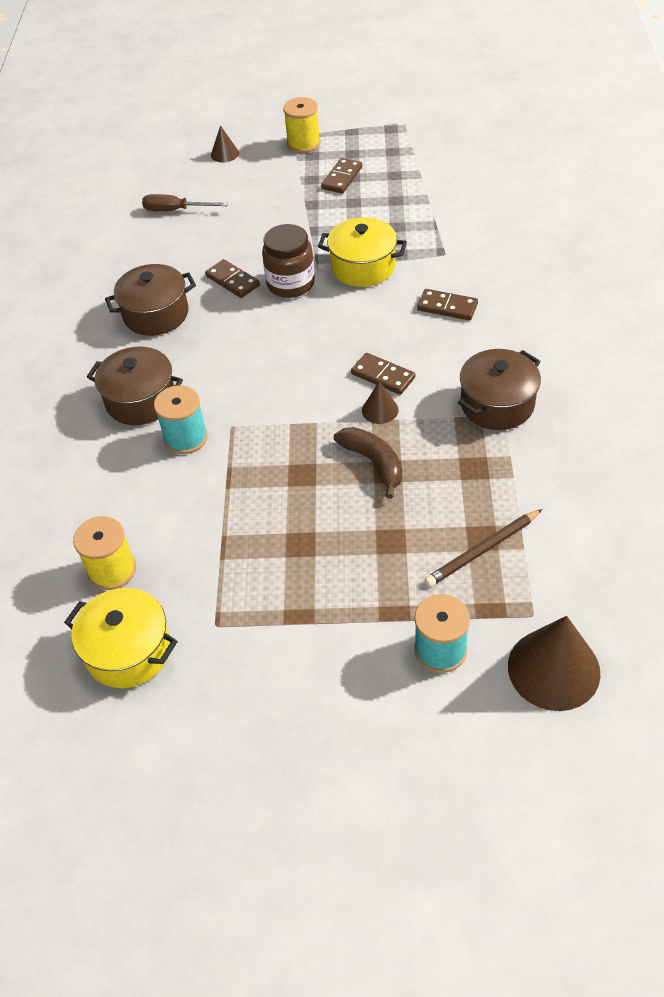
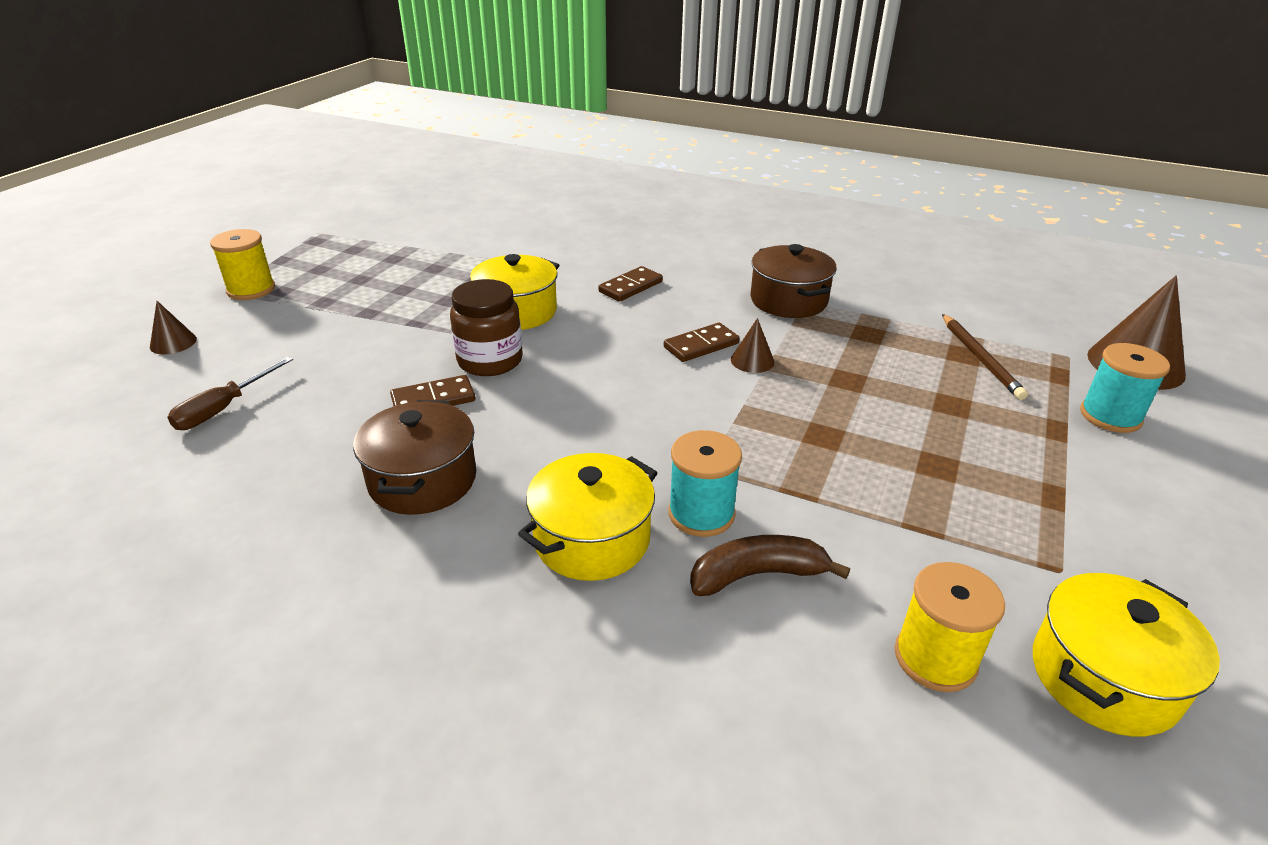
camera: 70 degrees left, 15 degrees down
brown pot [87,347,183,425] -> yellow pot [518,453,658,581]
brown domino [321,158,362,194] -> none
brown banana [334,427,402,499] -> brown banana moved to [690,535,850,596]

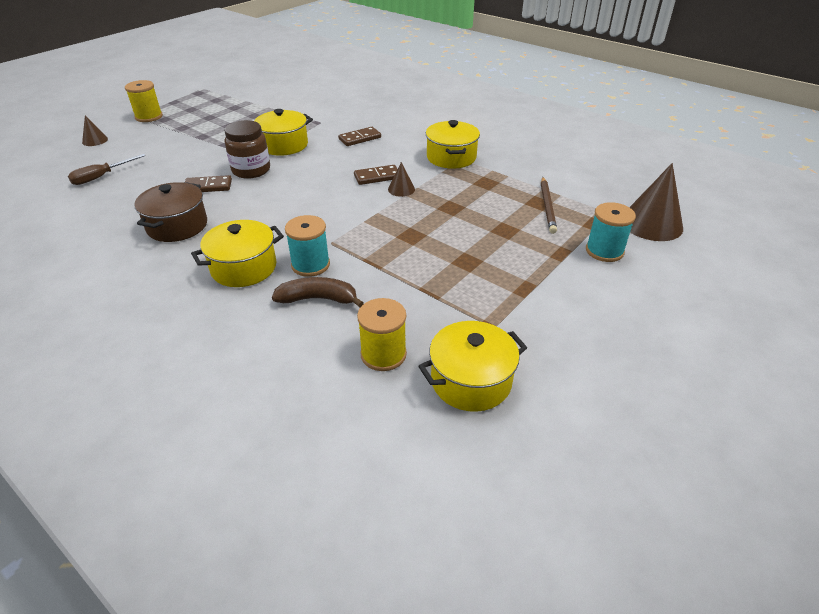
camera: 15 degrees right, 5 degrees up
brown pot [750,244,837,318] -> yellow pot [426,120,480,169]

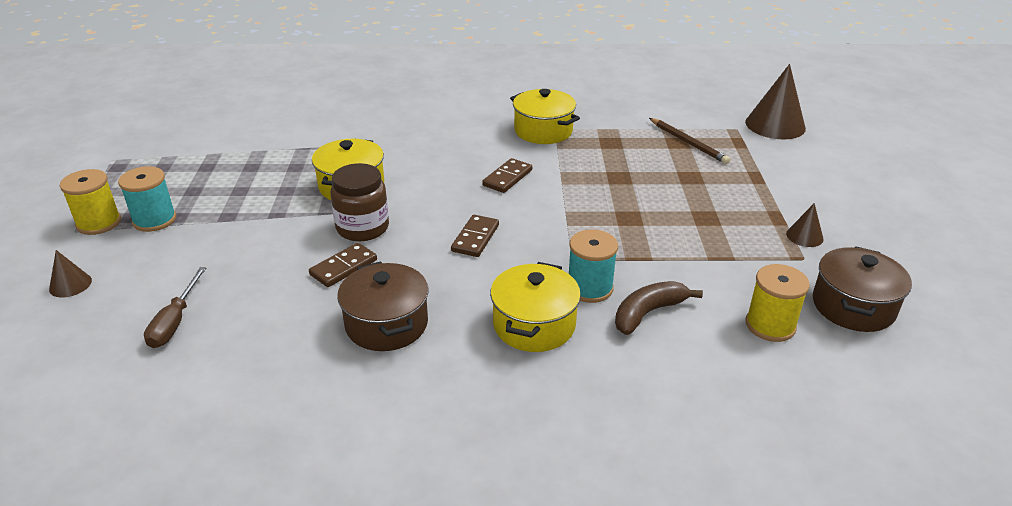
camera: 40 degrees left, 5 degrees down
brown domino [338,127,381,146] -> brown domino moved to [451,215,499,257]
brown cone [388,162,415,197] -> brown cone moved to [786,203,824,247]
yellow pot [418,321,527,412] -> brown pot [813,246,912,332]
turquoise spool [586,202,636,262] -> turquoise spool moved to [118,166,176,232]

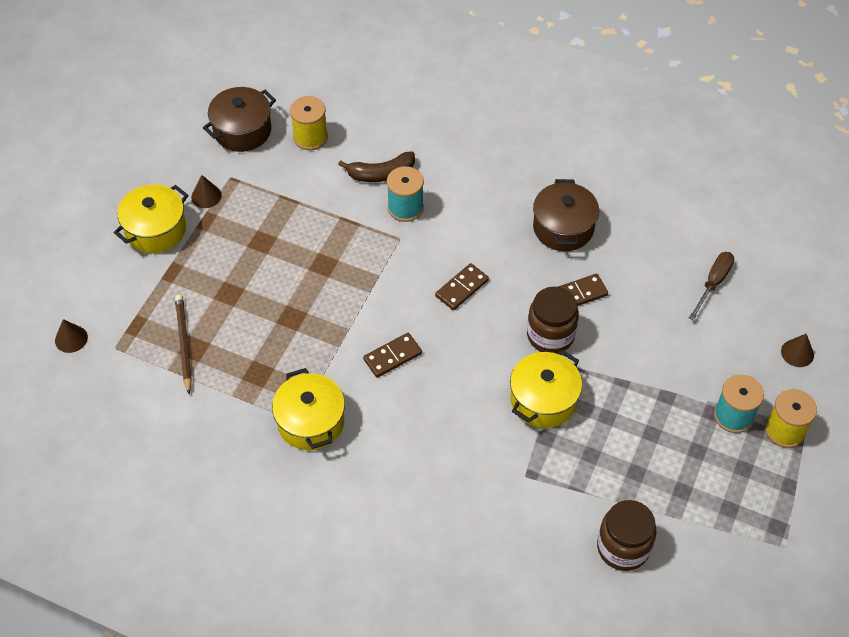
camera: 155 degrees left, 20 degrees up
yellow pot [490,262,581,352] -> yellow pot moved to [114,184,188,253]
brown cone [745,64,806,139] -> brown cone [55,319,88,353], size x0.50
none -> brown jar [597,500,657,571]

